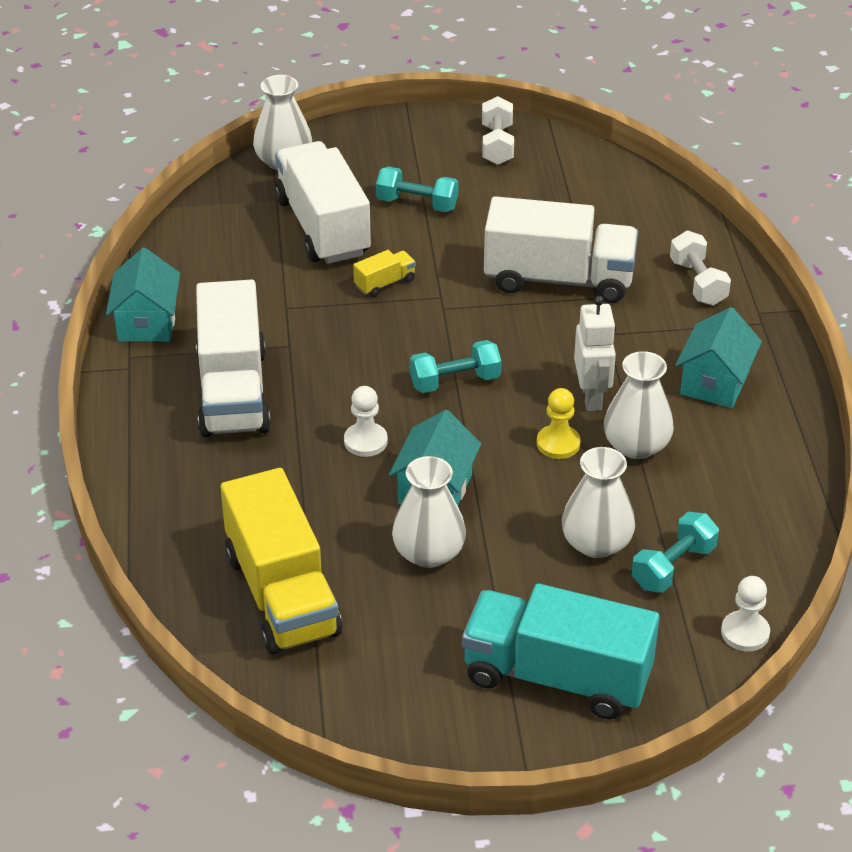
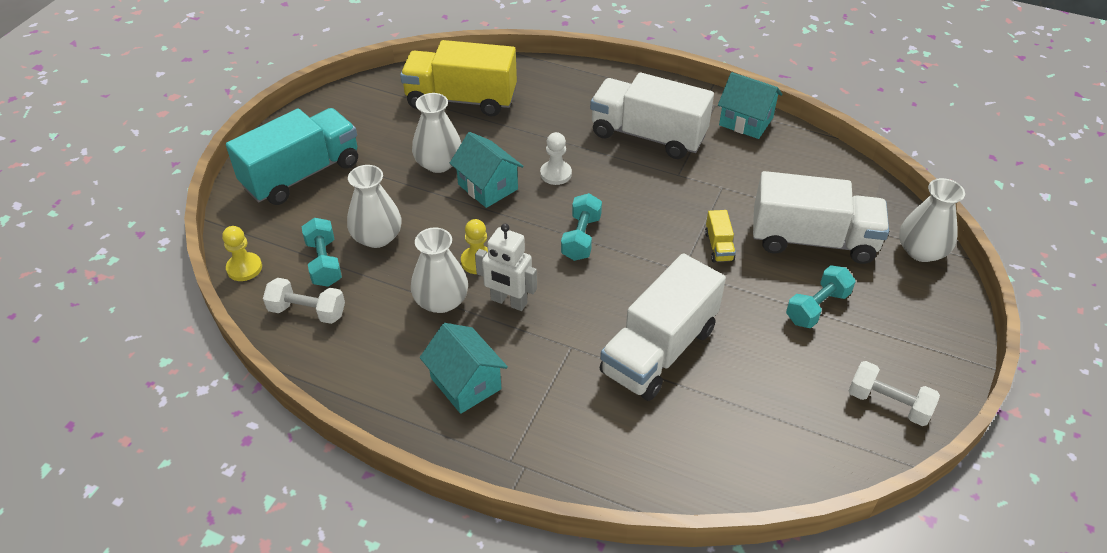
camera: 120 degrees right, 5 degrees up
white dumbbell [670,231,731,306] -> white dumbbell moved to [263,278,345,324]
white pawn [721,576,770,651] -> yellow pawn [222,226,262,281]

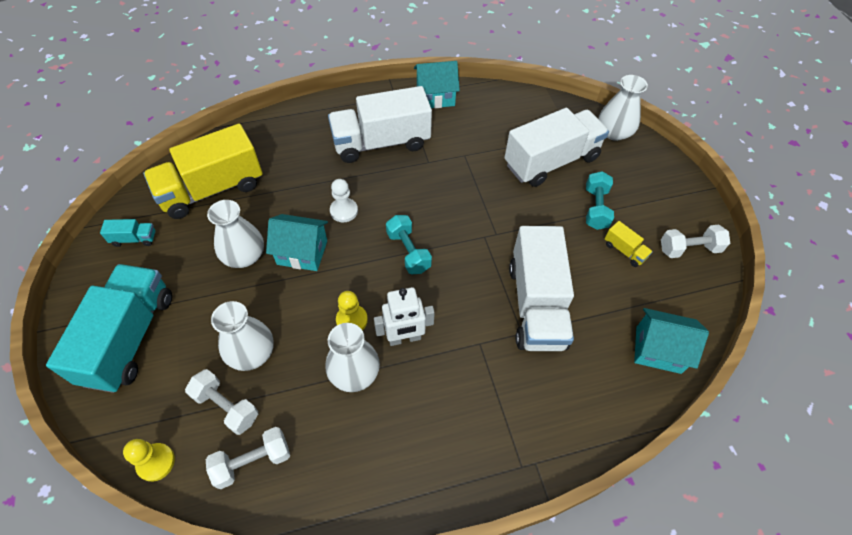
camera: 40 degrees left, 10 degrees up
turquoise dumbbell [302,218,342,287] -> white dumbbell [185,369,258,435]
turquoise house [420,323,508,414] -> turquoise house moved to [634,308,709,374]
yellow truck [705,210,736,262] -> yellow truck moved to [605,221,653,267]
none -> turquoise truck [100,219,156,247]

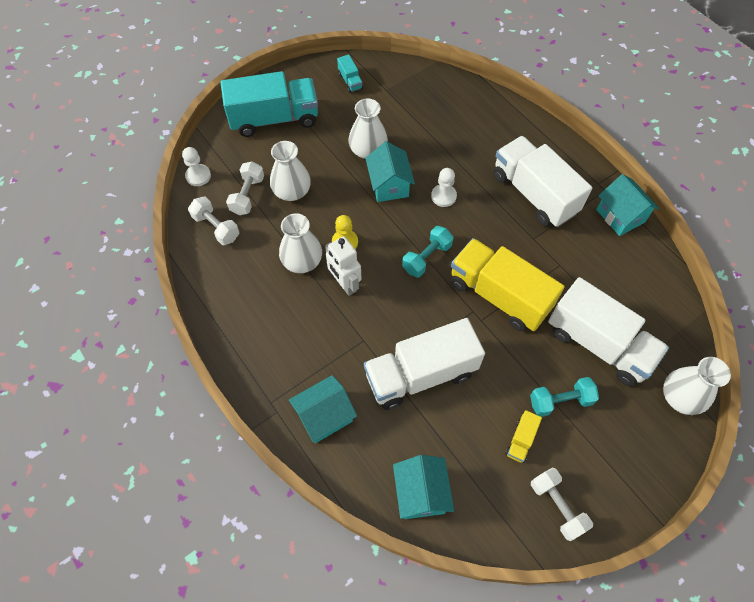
camera: 70 degrees right, 5 degrees up
yellow pawn [123,439,175,482] -> white pawn [182,147,211,186]
yellow truck [143,124,263,219] -> yellow truck moved to [451,238,565,331]
none -> turquoise house [289,375,357,443]

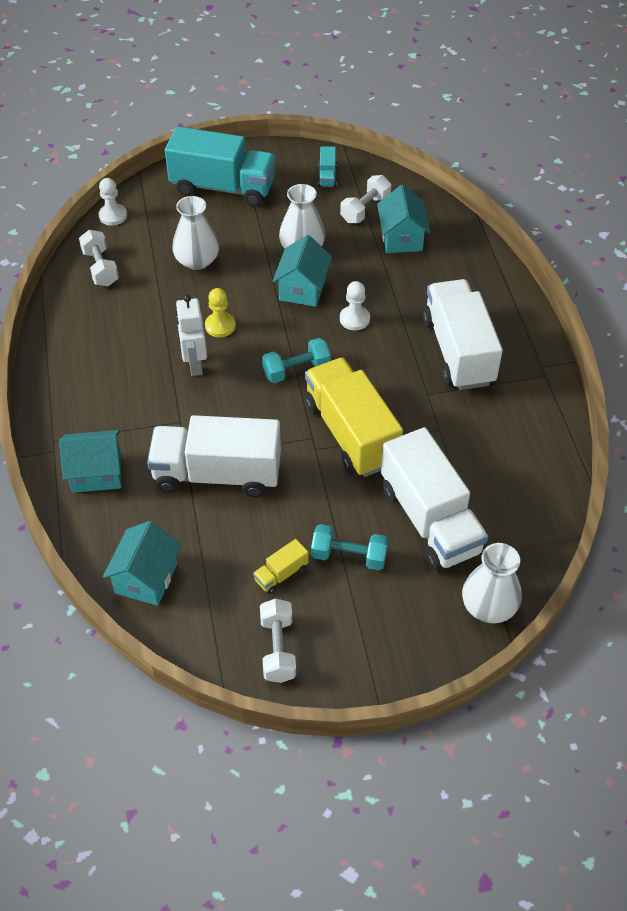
camera: 25 degrees right, 10 degrees down
white dumbbell [226,161,264,215] -> white dumbbell moved to [340,175,391,223]
white vase [279,213,322,273] -> none
turquoise house [596,174,659,236] -> turquoise house moved to [377,185,430,253]

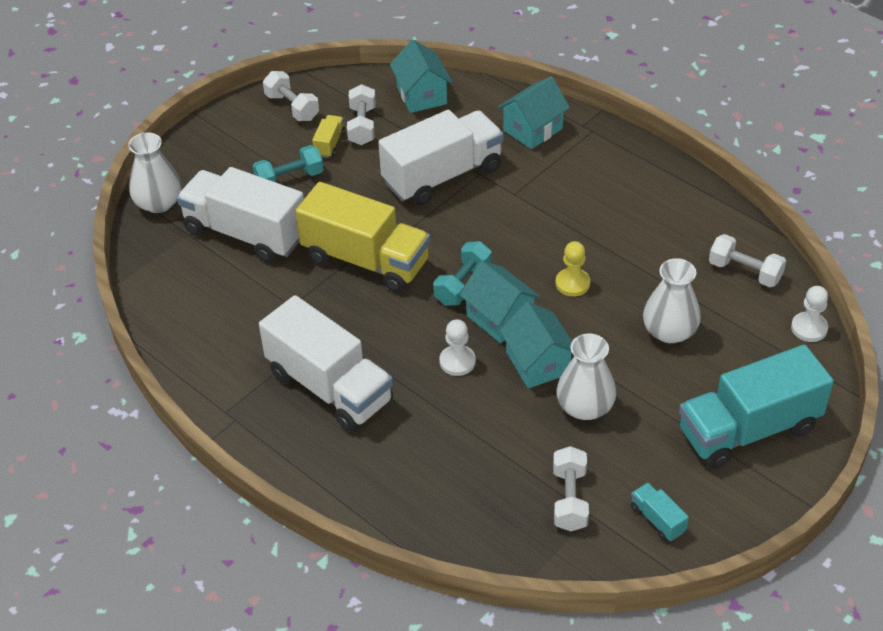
camera: 145 degrees right, 5 degrees down
white robot [175,295,207,376] -> none
turquoise house [377,185,430,253] -> turquoise house moved to [459,261,541,343]
none -> white dumbbell [347,84,376,145]

